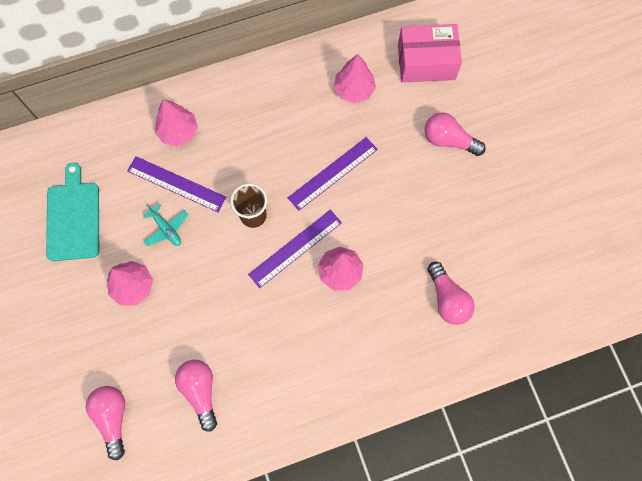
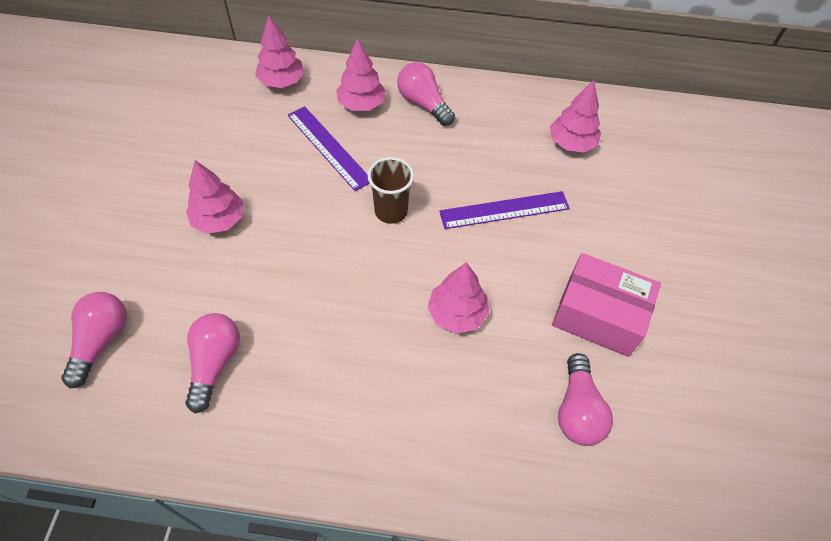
camera: 25 degrees right, 15 degrees down
turquoise cutting board [46,163,99,261] -> none
turquoise plane [143,204,188,246] -> none
purple ruler [248,210,342,288] -> none
pink box [398,24,462,83] -> pink box moved to [552,253,661,357]
pink light bulb [424,112,486,156] -> pink light bulb moved to [397,62,455,126]
none -> pink tree [255,15,305,88]

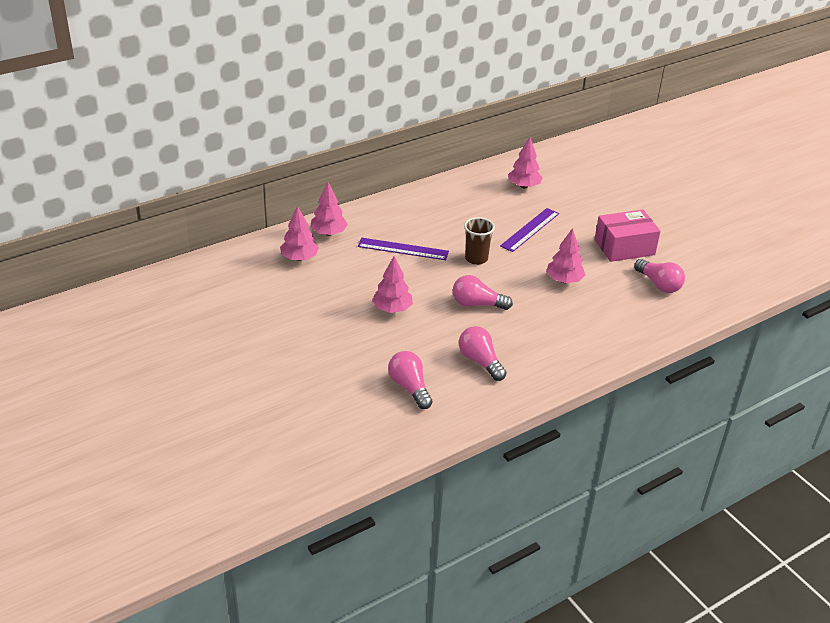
camera: 40 degrees left, 20 degrees down
pink tree [336,38,386,111] -> pink tree moved to [280,206,319,261]
pink light bulb [397,62,455,126] -> pink light bulb moved to [453,275,513,310]

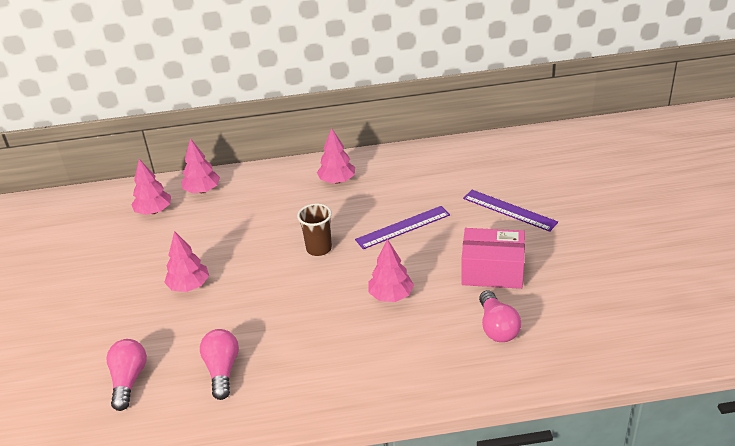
camera: 30 degrees right, 0 degrees up
purple ruler [358,238,449,260] -> purple ruler moved to [463,190,558,232]
pink light bulb [453,275,513,310] -> none
pink tree [508,137,543,188] -> pink tree moved to [317,128,355,184]

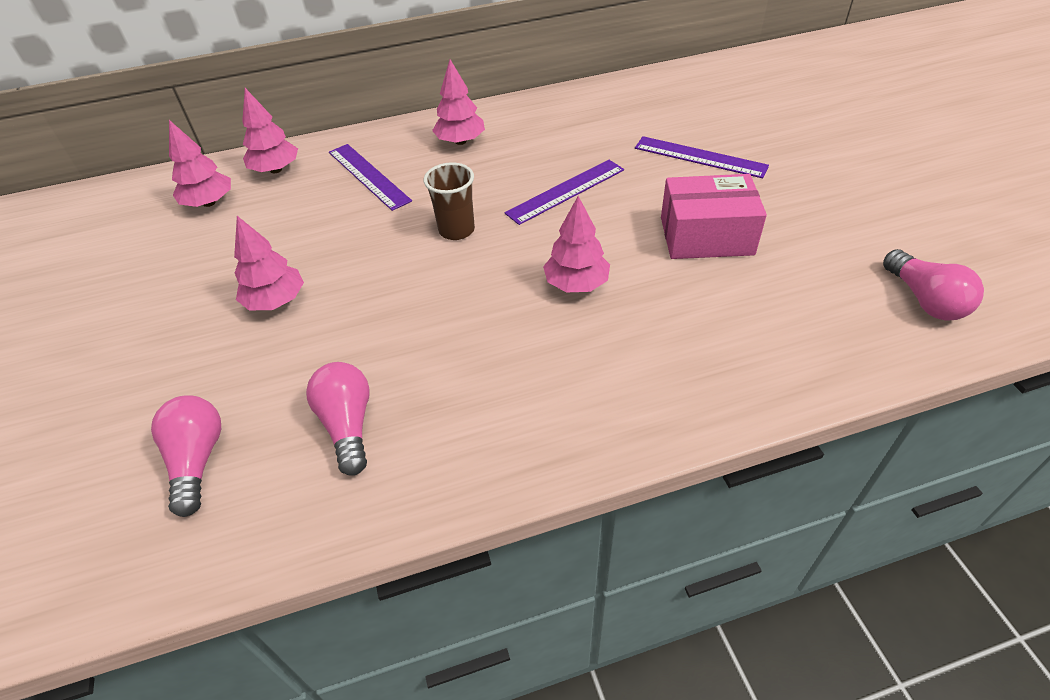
camera: 10 degrees left, 10 degrees up
pink light bulb [479,290,521,342] -> pink light bulb moved to [883,249,984,320]
none -> purple ruler [329,144,412,211]

